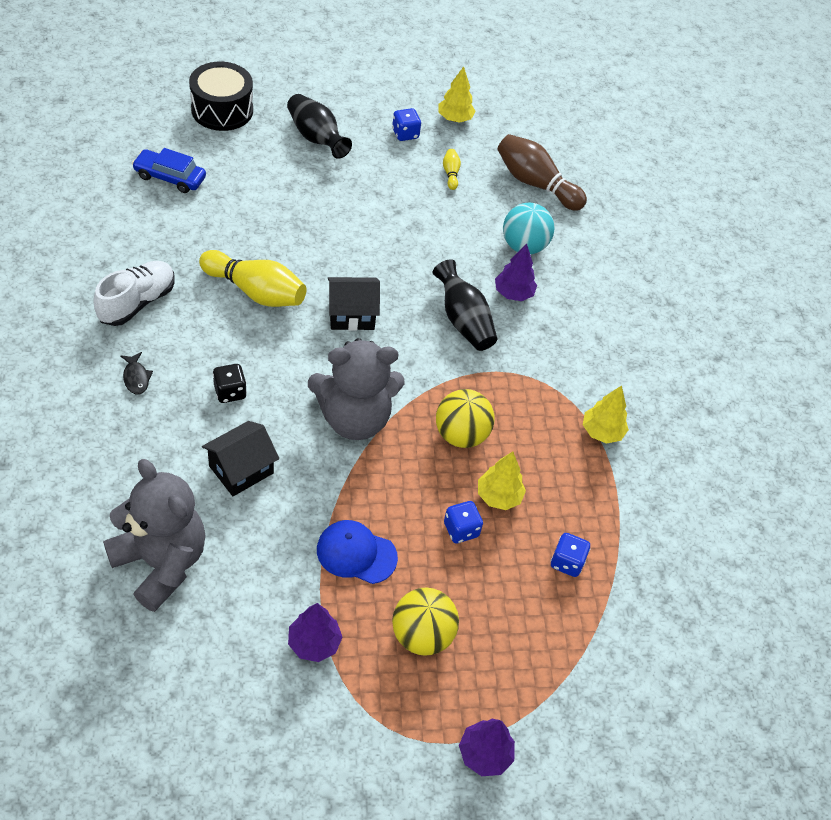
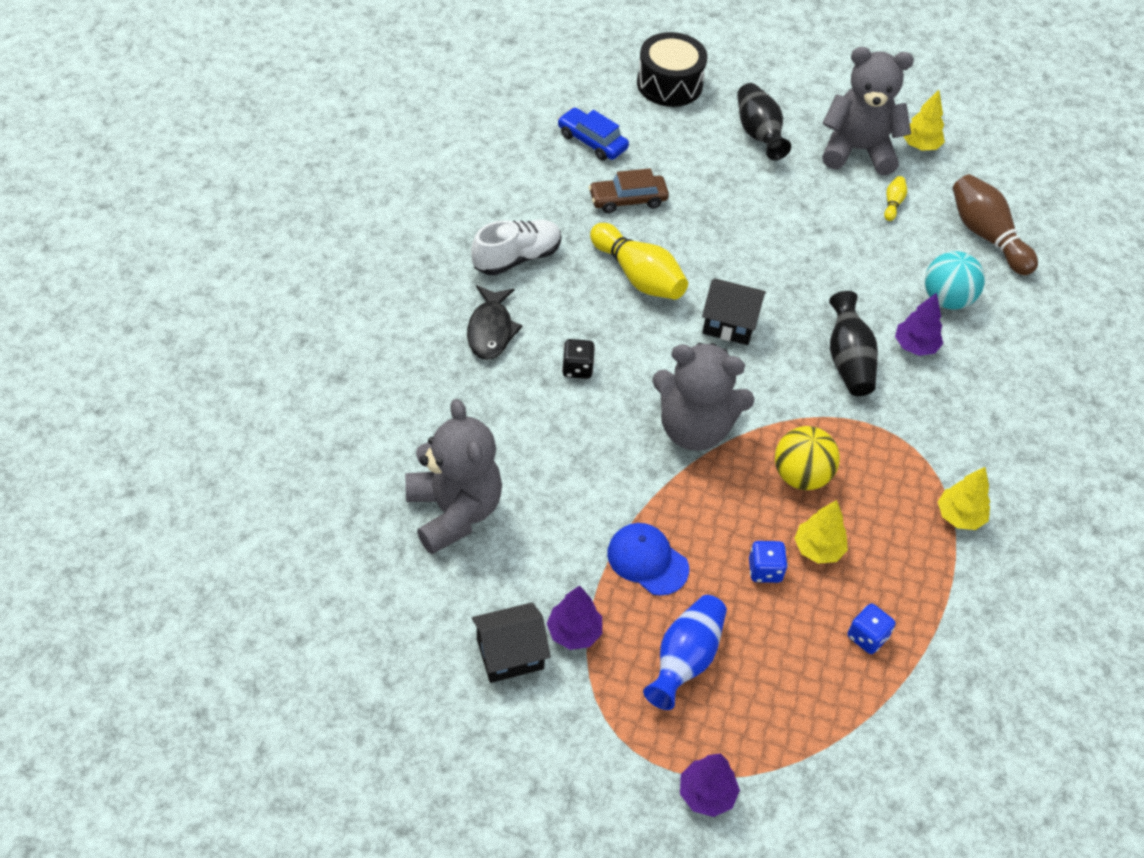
camera: 25 degrees right, 0 degrees up
black fish [120,352,153,395] -> black fish [467,285,522,360], size x1.76
black house [202,421,279,496] -> black house moved to [472,602,551,683]
blue dice [392,108,421,141] -> grey teddy bear [822,47,914,175]
yellow ball [392,588,459,656] -> blue vase [643,595,727,710]
none -> brown car [589,168,669,213]

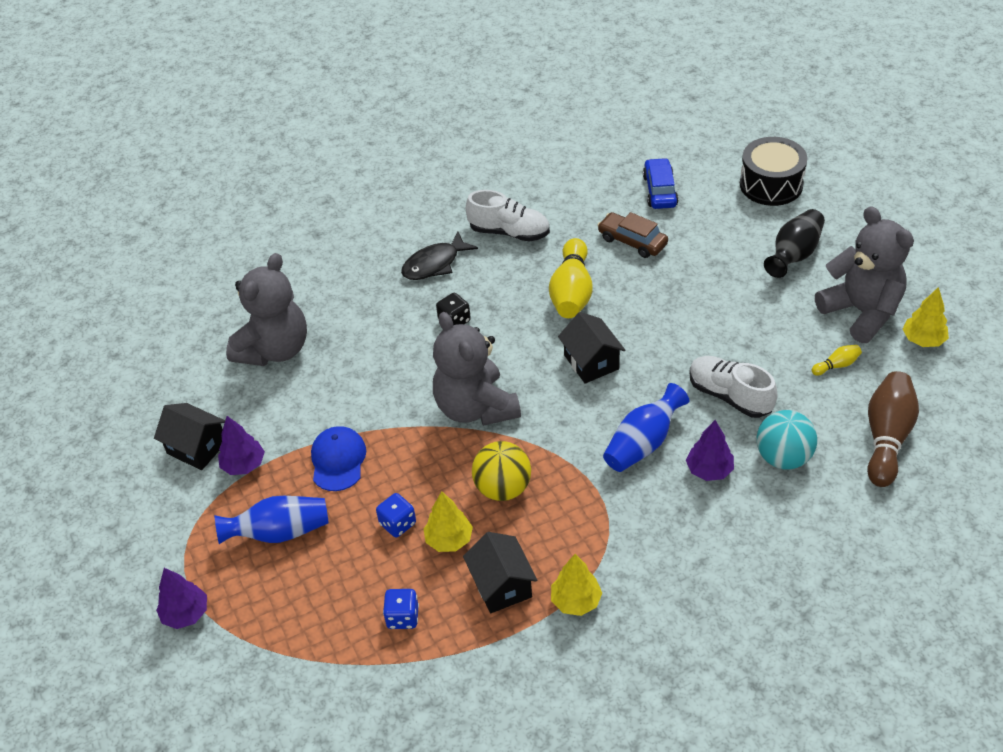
camera: 55 degrees right, 5 degrees down
black vase [829,291,878,396] -> blue vase [603,383,689,472]
none -> black house [463,532,537,613]
none -> white shoe [690,356,777,418]

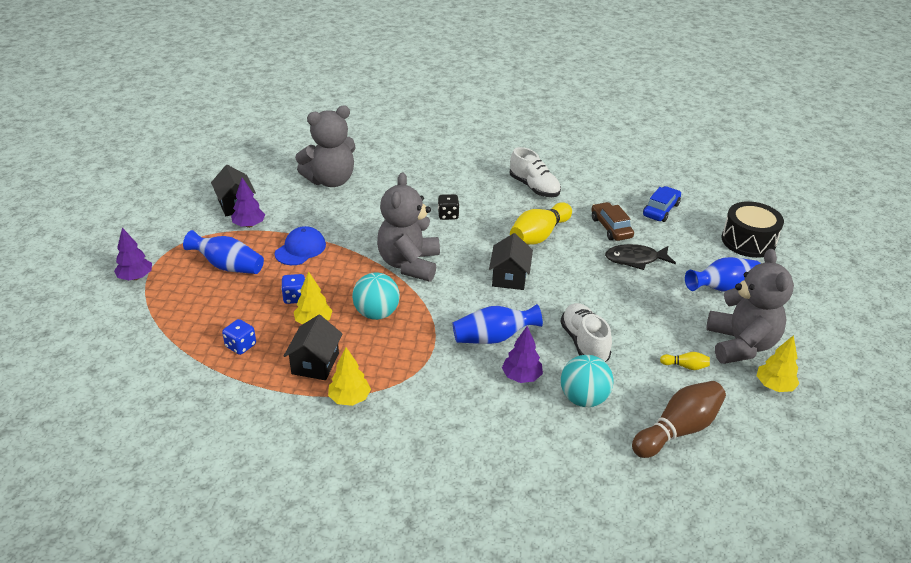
camera: 30 degrees right, 10 degrees down
black fish [401,232,478,280] -> black fish moved to [605,244,676,270]
yellow ball [472,441,531,501] -> turquoise ball [352,272,400,320]
black vase [764,209,825,278] -> blue vase [685,257,761,292]

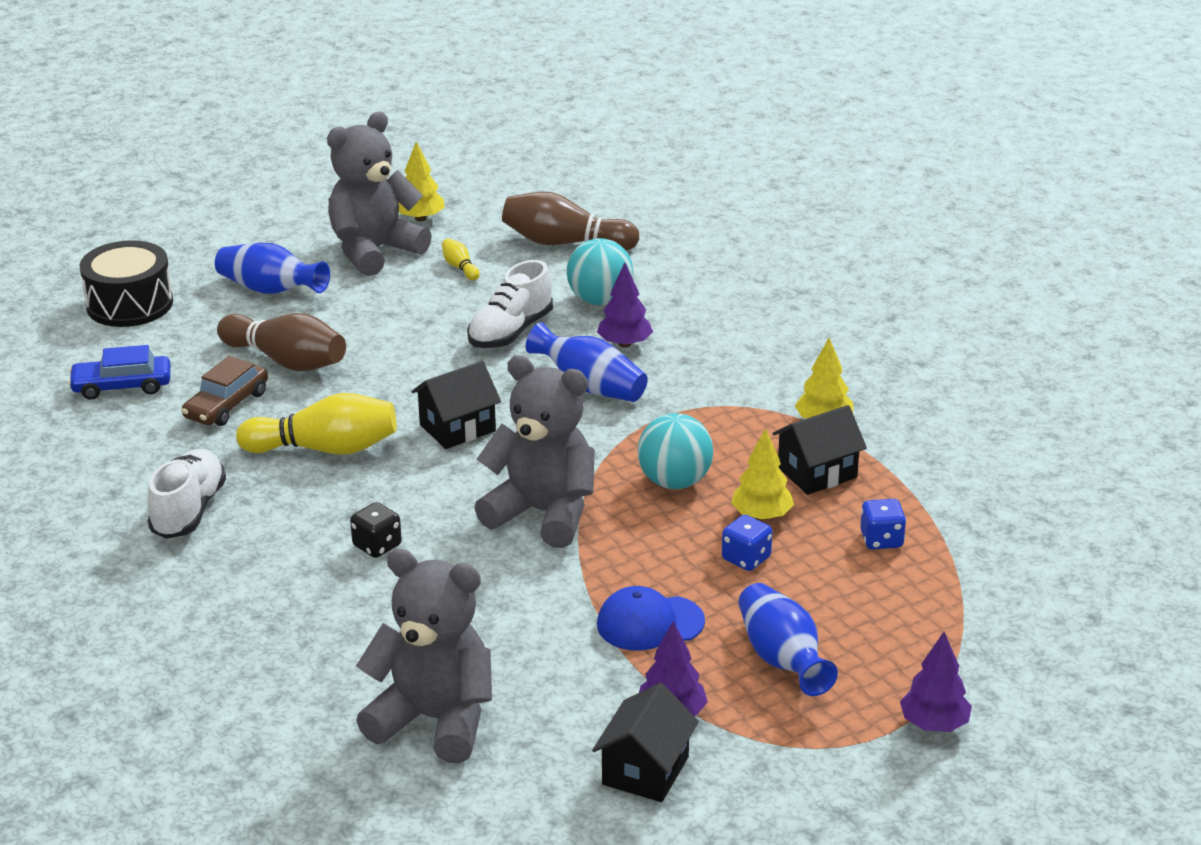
camera: 130 degrees left, 5 degrees down
grey teddy bear [377,172,440,281] -> grey teddy bear turned 120 degrees counterclockwise [474,355,594,548]
black fish [605,244,676,270] -> brown bowling pin [217,313,346,371]

